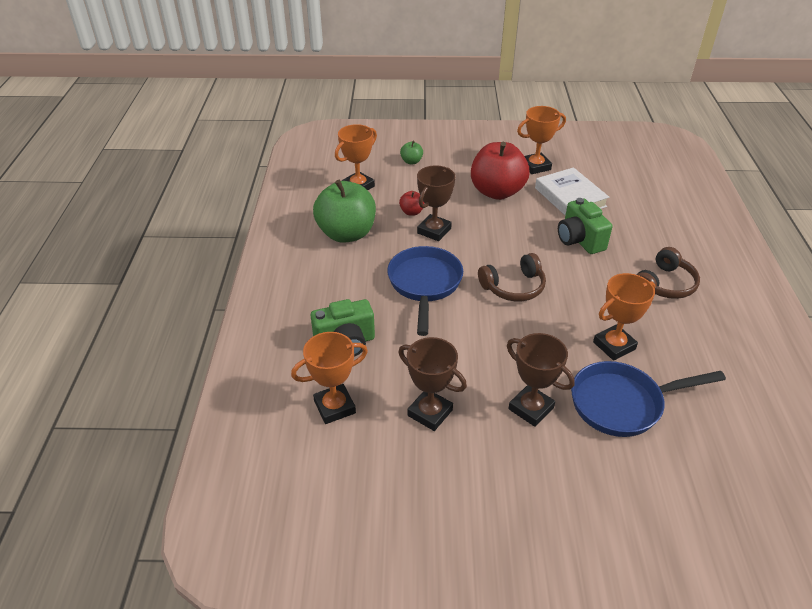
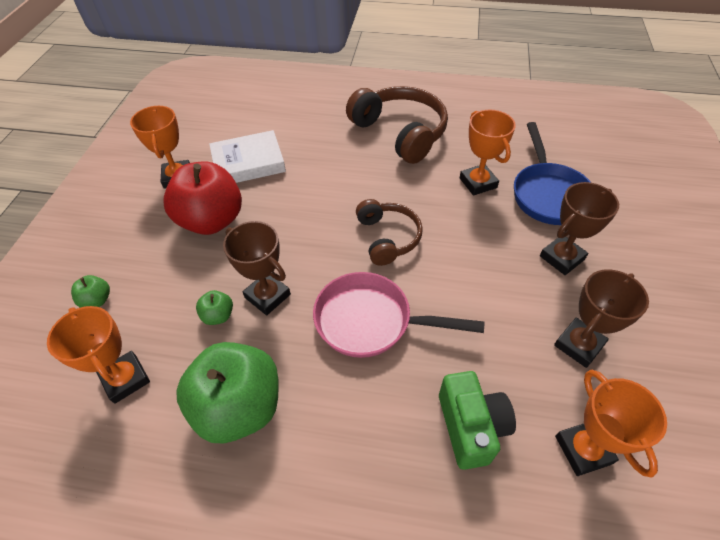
camera: 80 degrees left, 10 degrees up
blue pan [387,246,463,336] -> pink pan [313,272,484,358]
red apple [399,191,424,216] -> green apple [196,290,233,325]
green camera [558,198,612,254] -> none
brown headphones [636,247,700,299] -> brown headphones [346,86,448,164], size x1.63

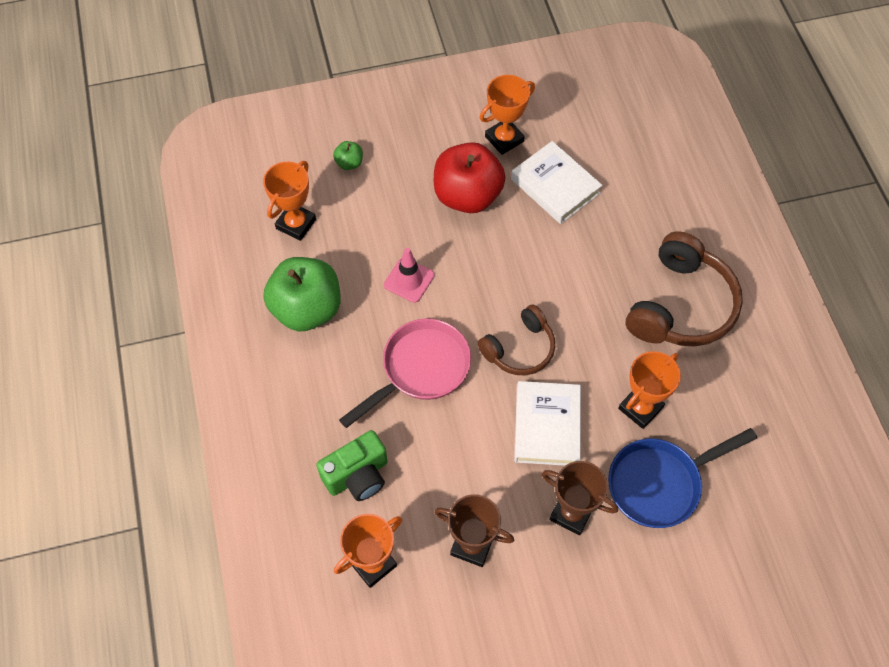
camera: 65 degrees right, 10 degrees up
green apple [196,290,233,325] -> none
brown trophy [223,221,291,315] -> pink traffic cone [384,248,434,303]
pink pan [313,272,484,358] -> pink pan turned 60 degrees clockwise [339,318,471,428]
none -> white book [514,381,581,466]

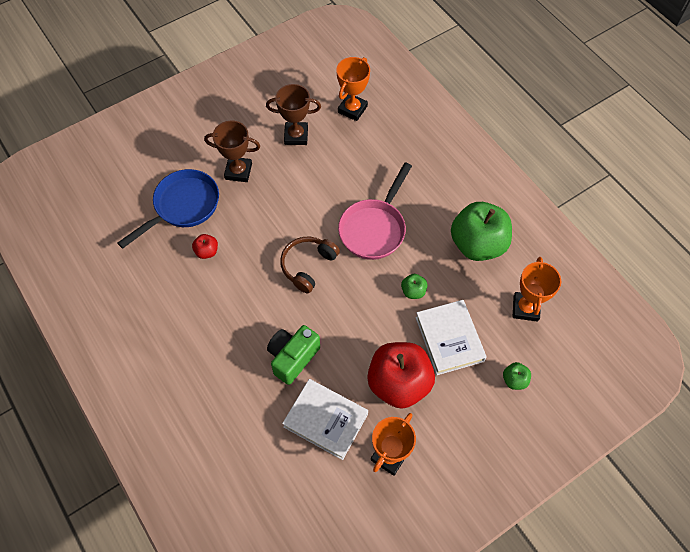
camera: 160 degrees right, 0 degrees up
green camera [316,430,388,501] -> green camera moved to [267,325,320,385]
pink traffic cone [384,248,434,303] -> green apple [401,274,427,299]
white book [514,381,581,466] -> white book moved to [415,300,487,375]
orange trophy [618,351,681,429] -> red apple [192,234,218,259]
brown headphones [626,231,743,347] -> none

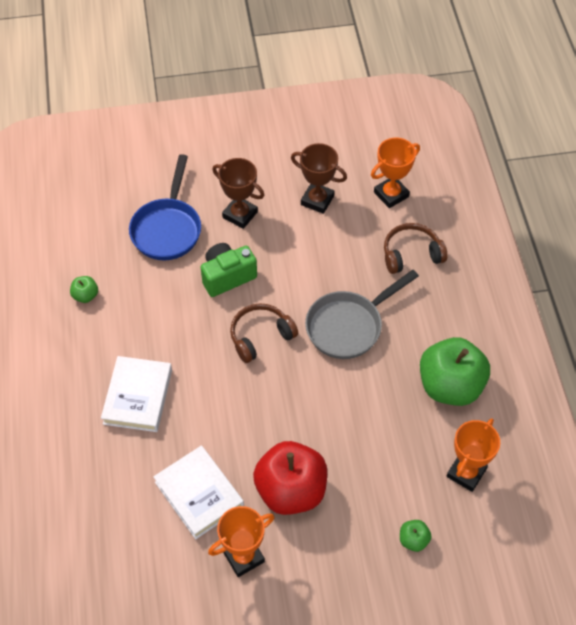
camera: 25 degrees right, 5 degrees down
blue pan [118,169,219,249] -> blue pan turned 120 degrees clockwise [129,154,201,261]
red apple [192,234,218,259] -> none
green camera [267,325,320,385] -> green camera moved to [201,243,257,297]
pink pan [338,163,412,260] -> grey pan [305,270,419,359]
green apple [401,274,427,299] -> green apple moved to [70,276,98,303]
white book [415,300,487,375] -> white book moved to [101,356,172,432]
none -> brown headphones [384,223,447,274]

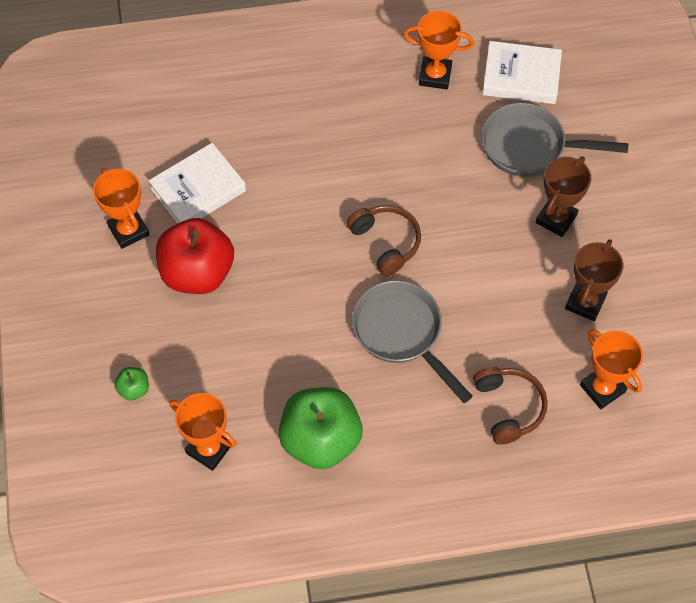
camera: 90 degrees right, 5 degrees up
green apple [70,276,98,303] -> orange trophy [404,11,474,89]
white book [101,356,172,432] -> white book moved to [482,41,562,104]
blue pan [129,154,201,261] -> grey pan [481,103,629,176]
green camera [201,243,257,297] -> none

